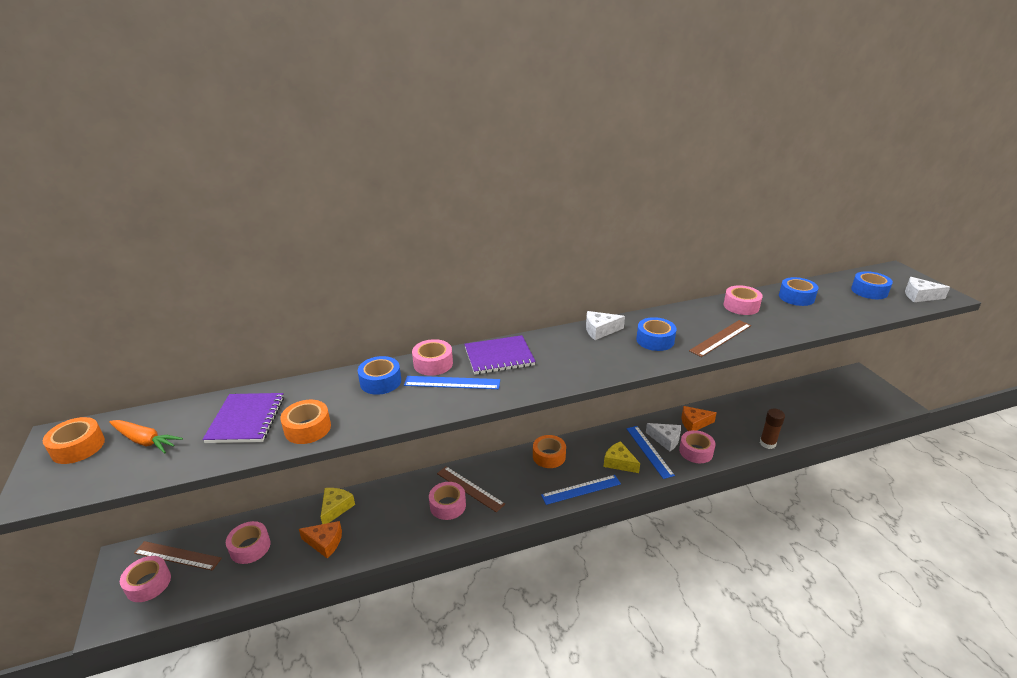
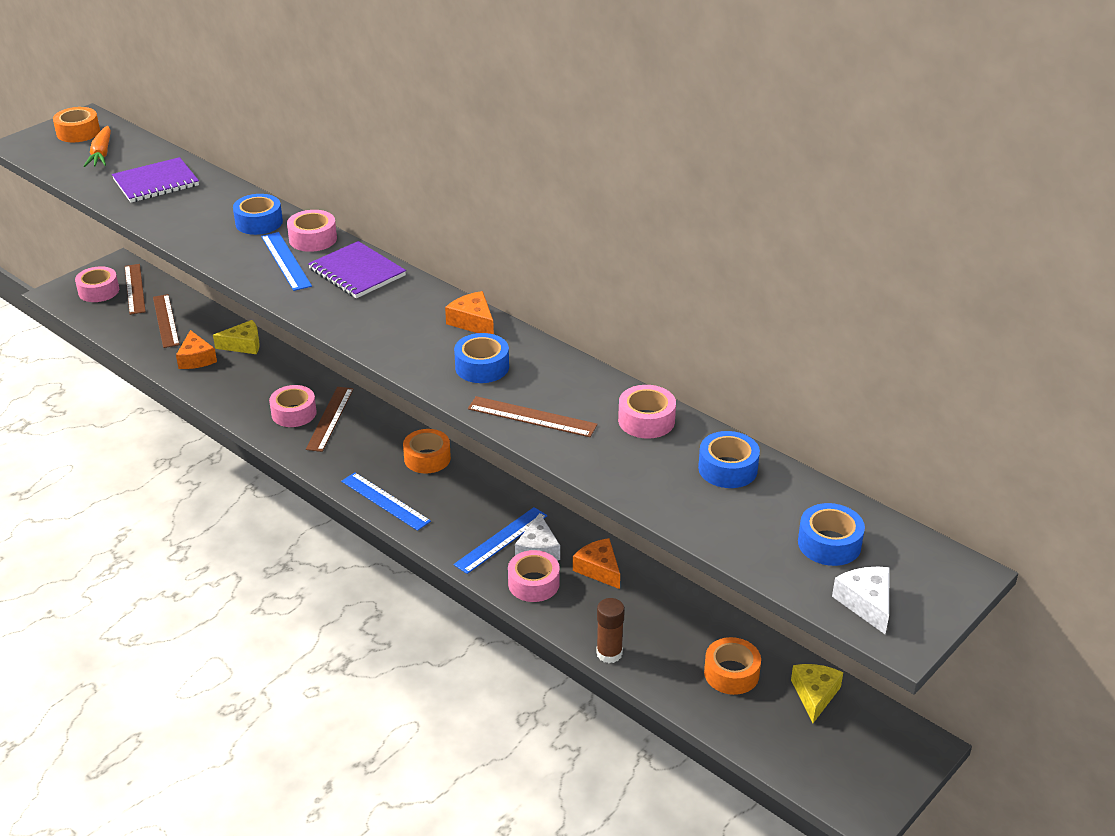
camera: 60 degrees right, 5 degrees up
pink tape [226,521,271,564] -> brown ruler [153,294,180,348]
orange tape [280,400,331,444] -> orange tape moved to [704,637,761,695]
white cheese [586,311,625,340] -> orange cheese [445,291,494,334]
yellow cheese [603,441,640,473] -> yellow cheese moved to [791,664,843,723]

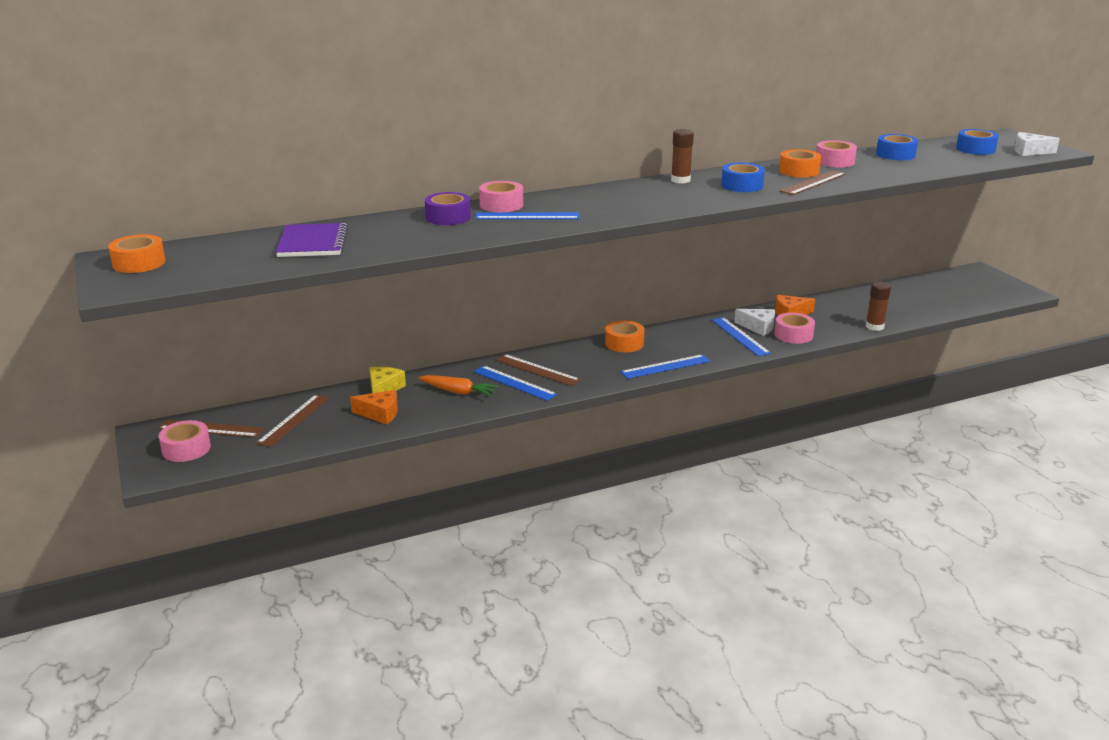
camera: 65 degrees left, 10 degrees down
orange carrot [84,126,111,167] -> orange carrot moved to [418,375,498,396]
brown ruler [153,294,180,348] -> brown ruler turned 75 degrees counterclockwise [256,394,329,447]
blue tape [233,194,283,235] -> purple tape [425,192,471,225]
pink tape [269,385,317,427] -> blue ruler [474,366,558,401]
purple notebook [308,241,406,298] -> none
orange cheese [445,291,494,334] -> brown glue stick [671,129,694,184]
orange tape [704,637,761,695] -> orange tape moved to [779,149,821,177]
yellow cheese [791,664,843,723] -> none

